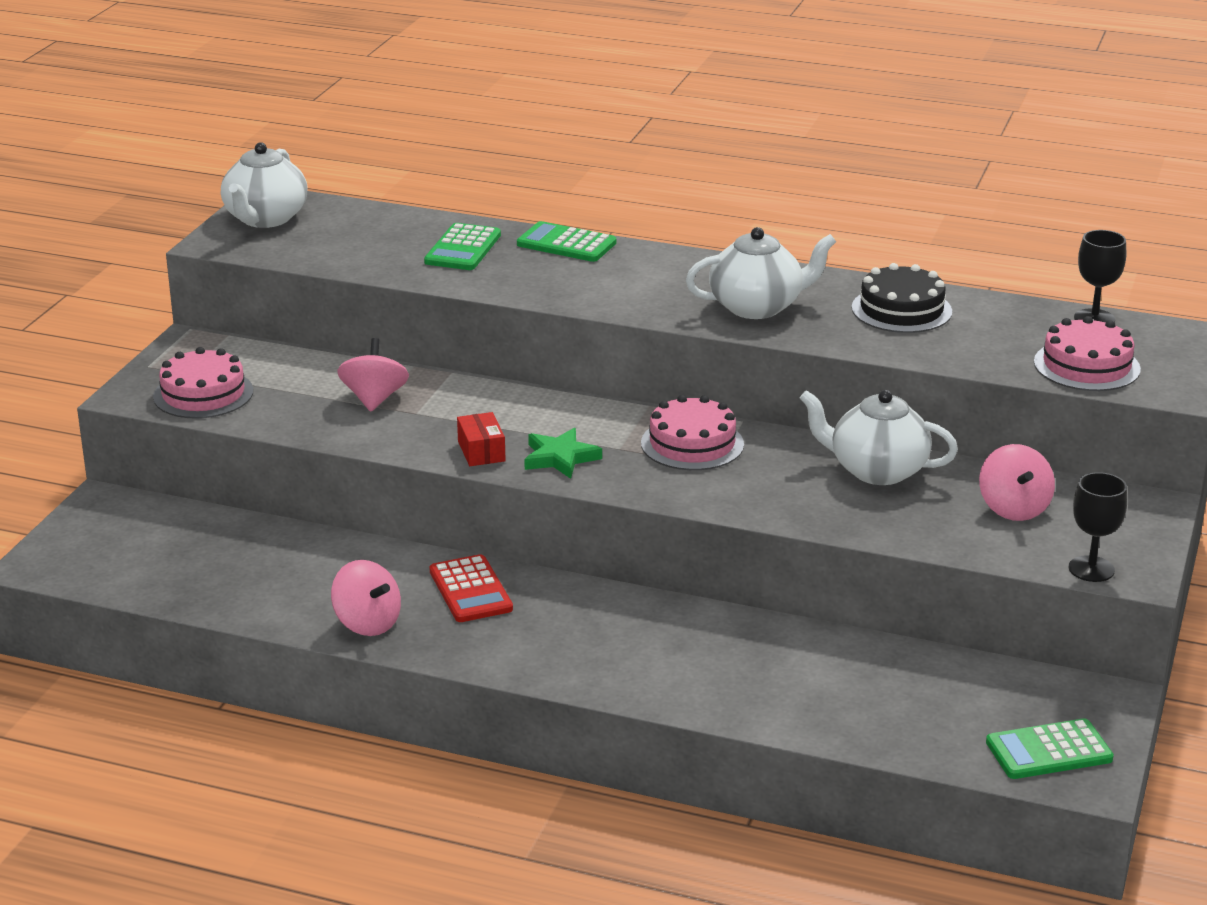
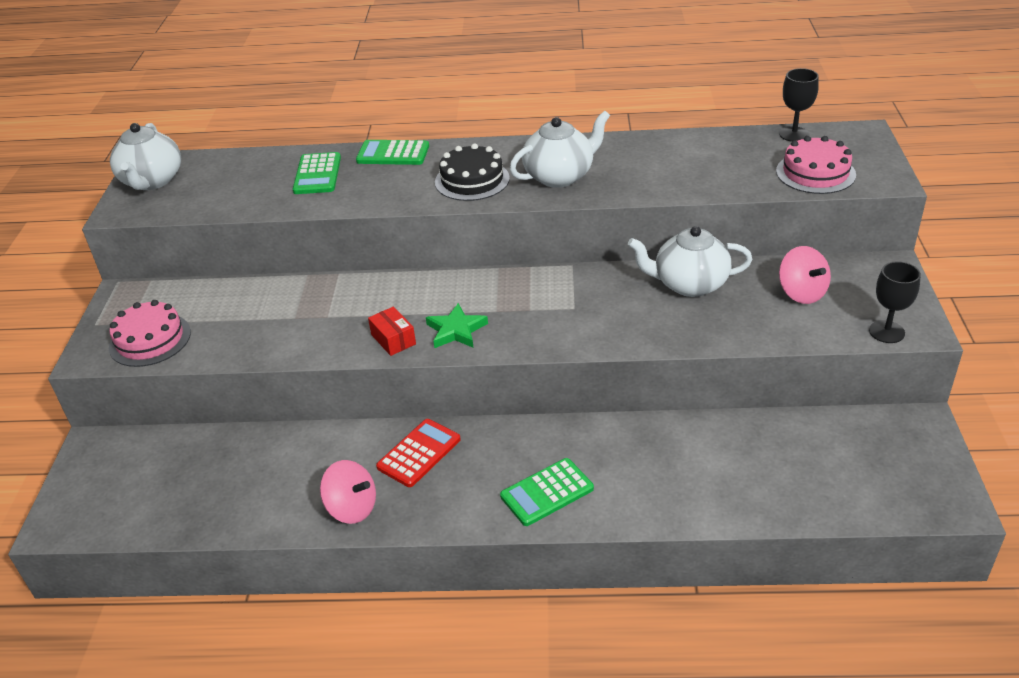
camera: 15 degrees left, 10 degrees up
pink spinning top [337,338,409,411] -> none
red calculator [429,554,513,622] -> red calculator turned 105 degrees counterclockwise [376,419,460,487]
pink cake [641,395,744,470] -> none
black cake [852,263,952,333] -> black cake moved to [435,143,510,201]
green calculator [986,718,1114,779] -> green calculator moved to [500,458,594,526]

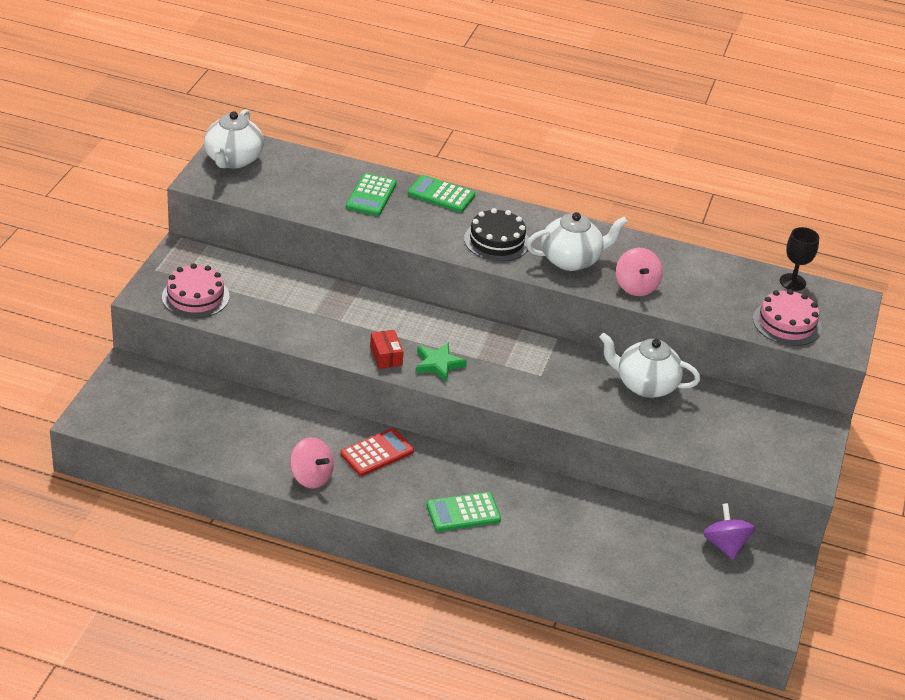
camera: 10 degrees right, 0 degrees up
pink spinning top [779,246,831,304] -> pink spinning top moved to [616,248,663,296]
black goblet [869,261,921,343] -> none
none -> purple spinning top [703,503,755,560]

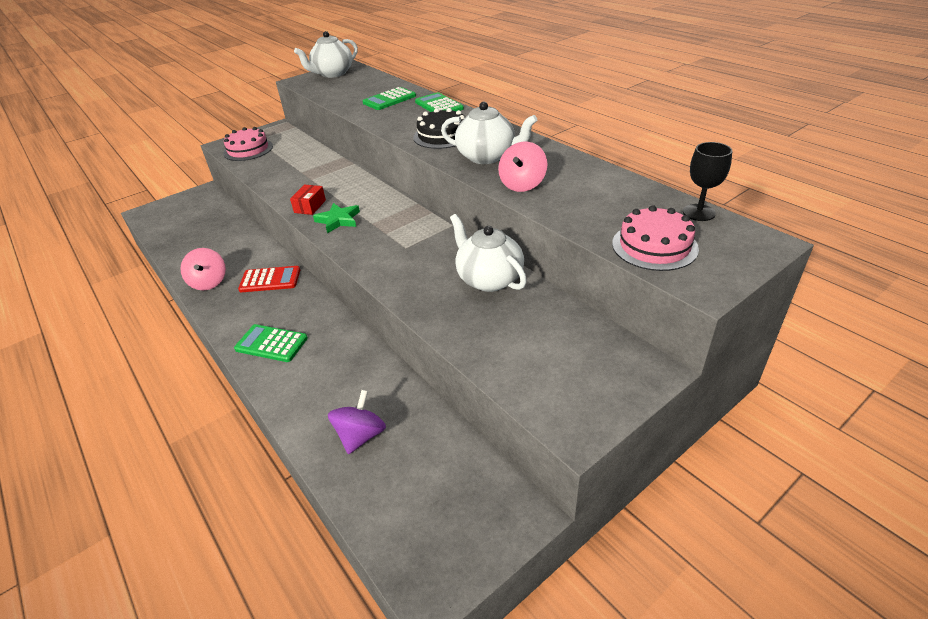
camera: 40 degrees right, 0 degrees up
purple spinning top [703,503,755,560] -> purple spinning top moved to [328,390,386,454]

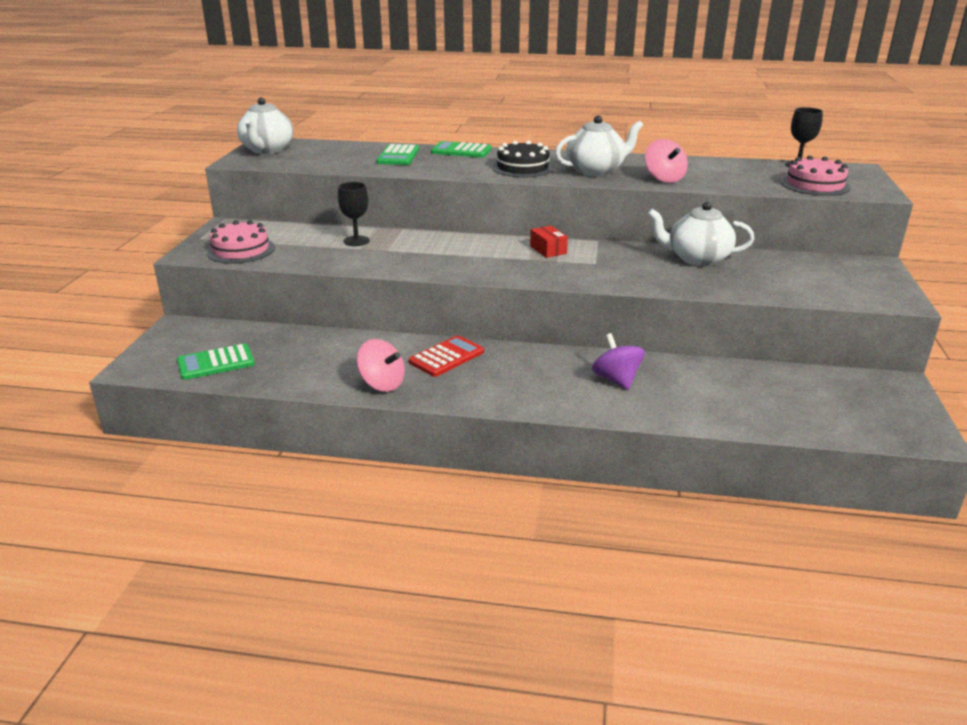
camera: 45 degrees left, 10 degrees down
green calculator [234,324,308,362] -> green calculator moved to [177,344,255,380]
red box [290,184,326,215] -> red box moved to [530,226,568,258]
green star [313,203,360,233] -> none
purple spinning top [328,390,386,454] -> purple spinning top moved to [591,333,645,390]
none -> black goblet [338,182,370,246]

